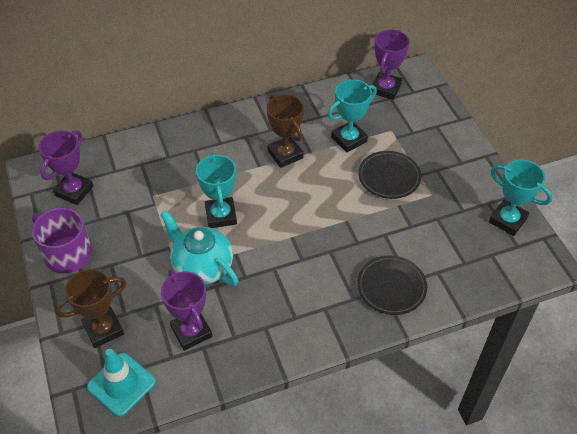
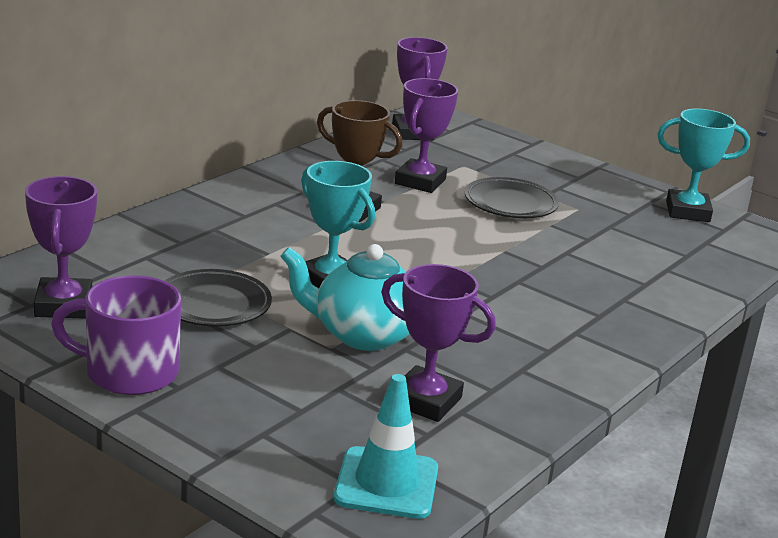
camera: 35 degrees left, 25 degrees down
brown trophy [55,269,126,348] -> none
turquoise trophy [328,79,377,152] -> purple trophy [395,78,458,193]
black plate [357,255,427,315] -> black plate moved to [165,269,272,327]

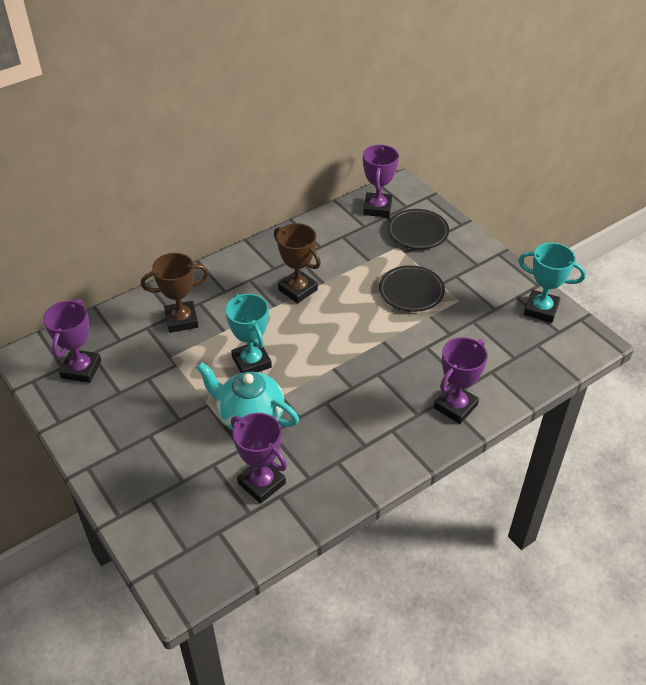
camera: 20 degrees right, 20 degrees up
purple mug [51,275,181,395] -> none
black plate [165,269,272,327] -> black plate moved to [388,209,449,249]
turquoise traffic cone [334,374,438,519] -> none
purple trophy [395,78,458,193] -> purple trophy moved to [434,337,488,424]
none -> brown trophy [141,253,209,333]

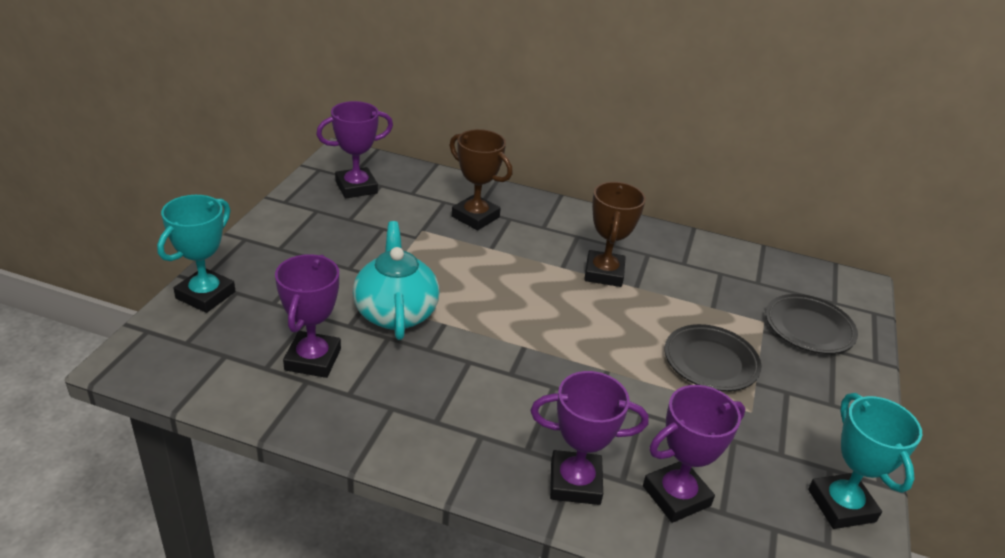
camera: 50 degrees right, 10 degrees down
turquoise trophy [226,294,272,373] -> turquoise trophy moved to [157,195,235,313]
purple trophy [363,144,399,217] -> purple trophy moved to [643,385,745,523]

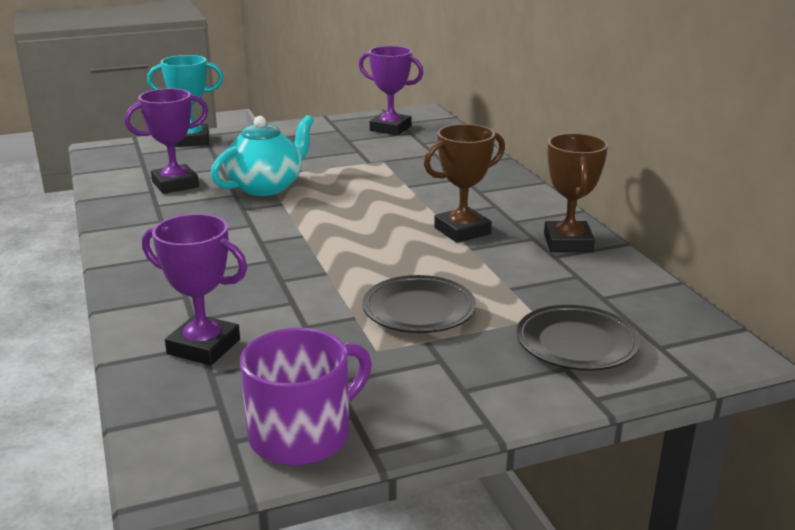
camera: 55 degrees right, 10 degrees down
brown trophy [449,129,512,230] -> brown trophy moved to [544,133,608,252]
purple trophy [531,371,649,505] -> none
turquoise trophy [808,393,922,529] -> purple mug [240,328,372,466]

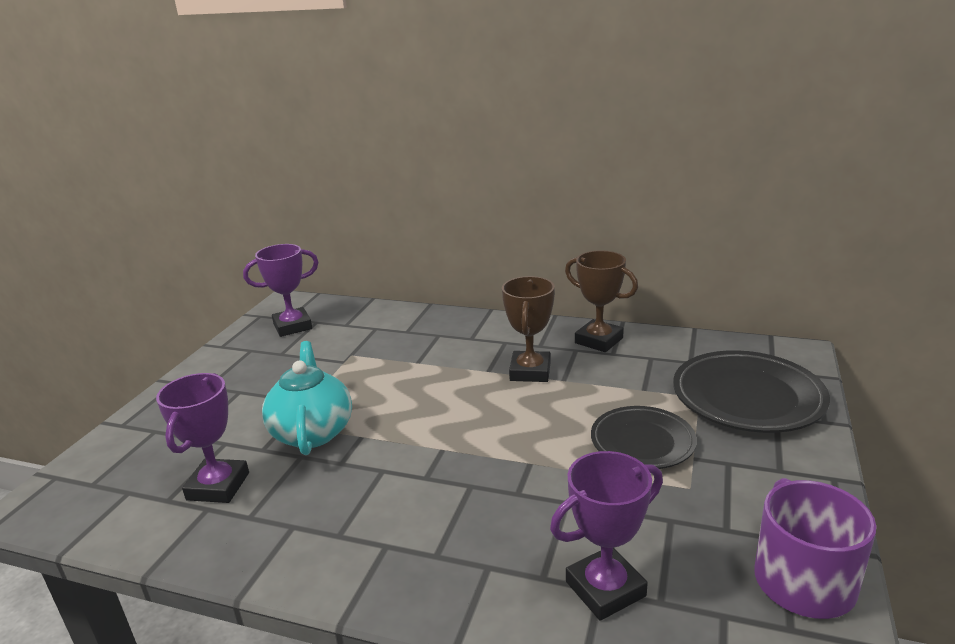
camera: 50 degrees left, 0 degrees up
turquoise trophy [147,55,224,147] -> none
black plate [517,305,640,371] -> black plate [673,350,830,433], size x1.53

